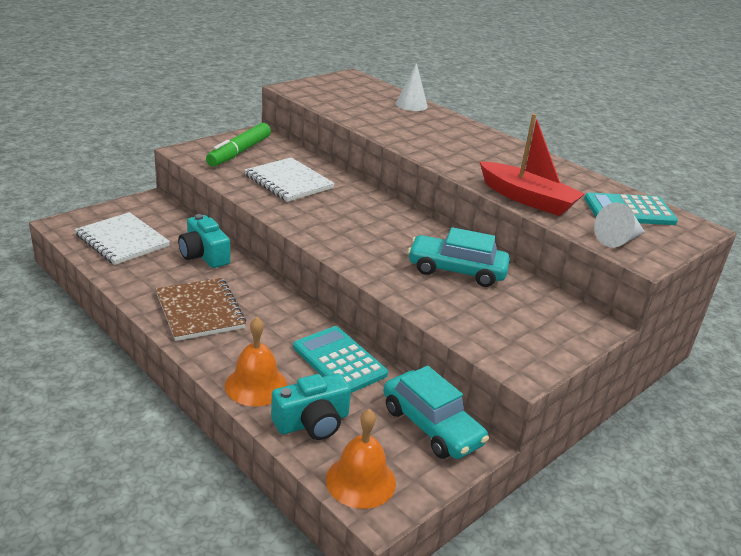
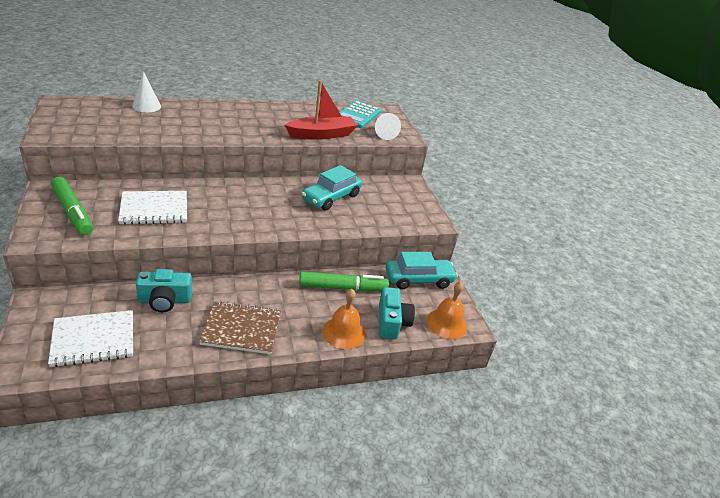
camera: 65 degrees left, 5 degrees up
turquoise calculator [293,326,388,393] -> green marker [299,272,389,291]

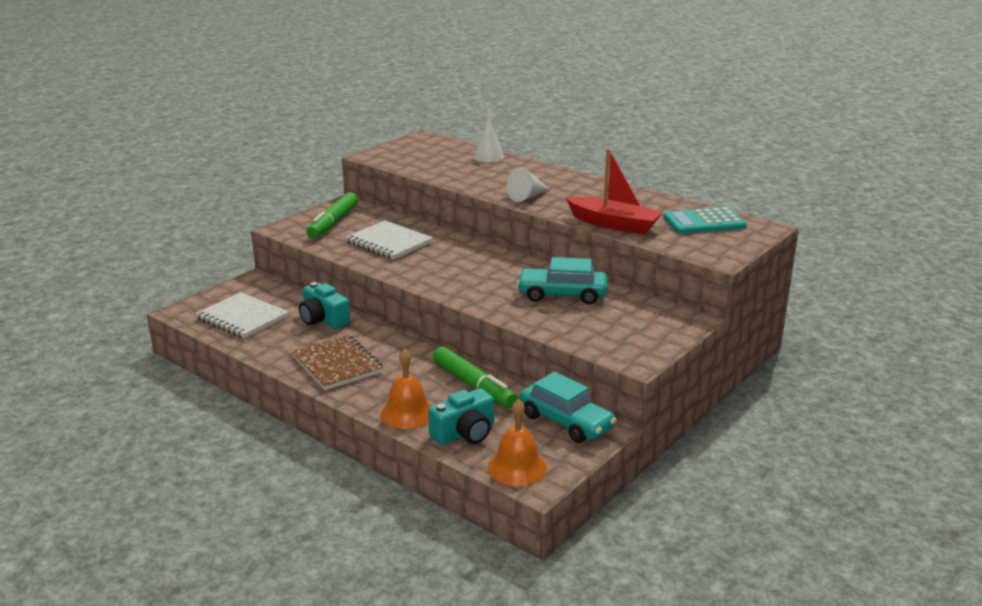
camera: 60 degrees right, 10 degrees down
white cone [375,113,401,140] -> white cone moved to [507,167,550,202]

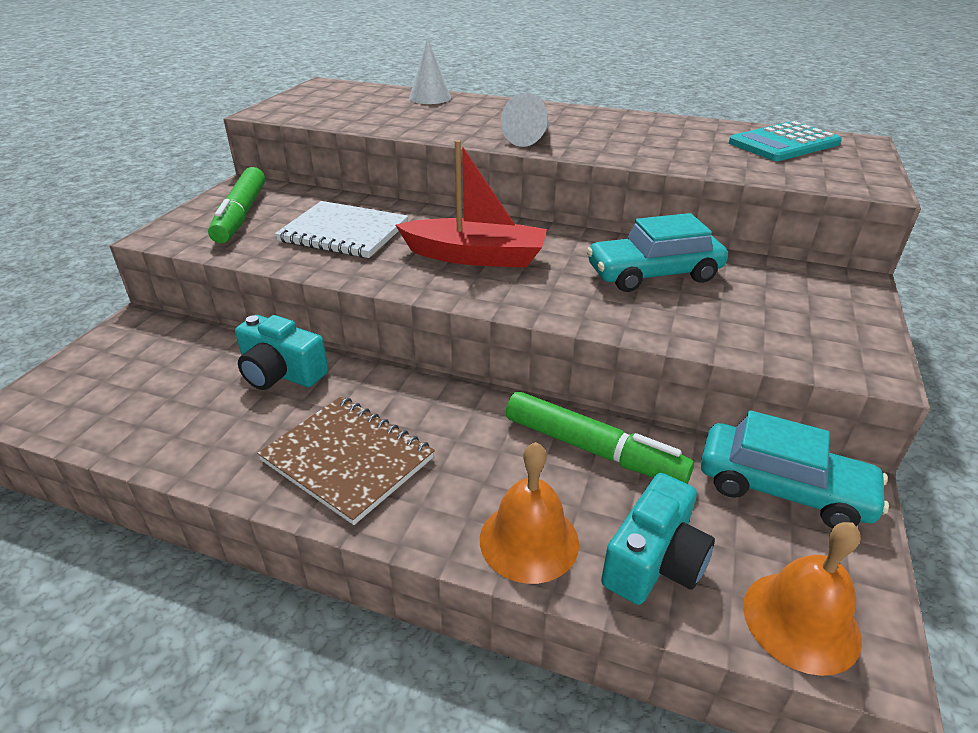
camera: 20 degrees left, 10 degrees up
white notebook [195,292,289,339] -> none
red boat [566,149,663,234] -> red boat moved to [395,140,547,268]

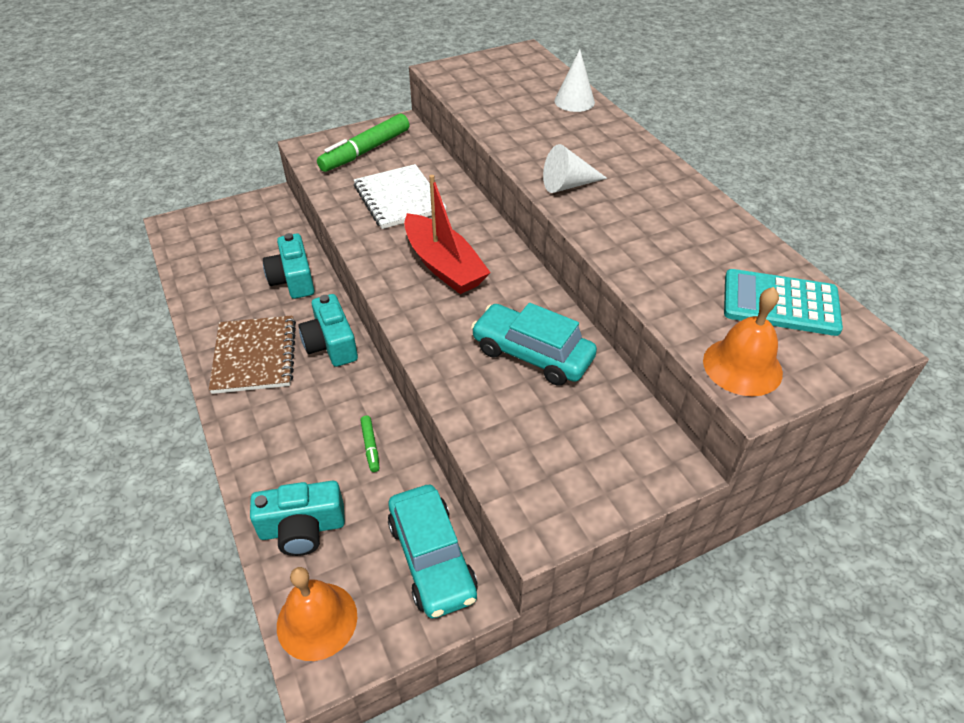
camera: 45 degrees right, 10 degrees up
orange bell [480,442,579,584] -> orange bell moved to [703,287,783,396]
green marker [506,391,694,484] -> green marker [360,416,379,472], size x0.44
none -> turquoise camera [298,294,358,367]

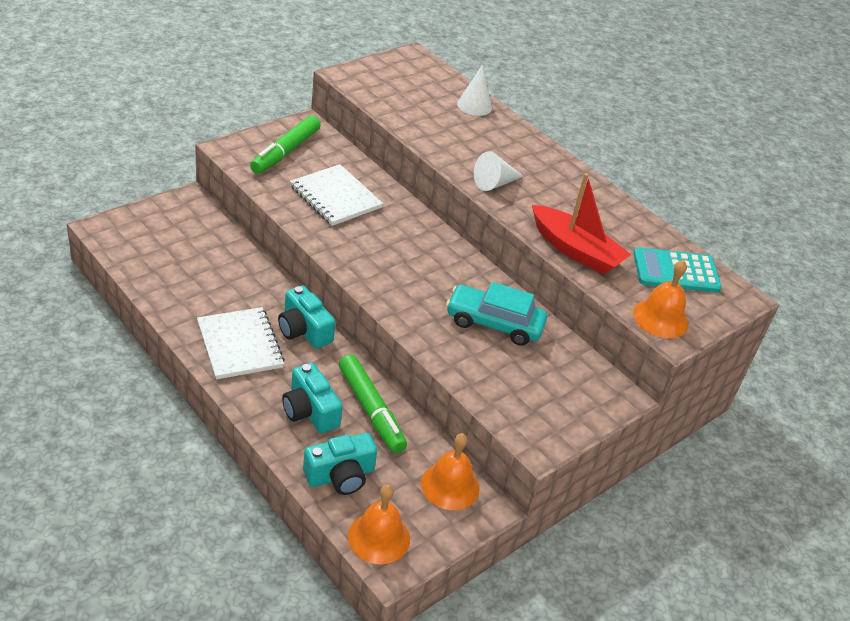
camera: 20 degrees left, 5 degrees down
brown notebook [209,315,296,394] -> white notebook [197,307,285,380]
turquoise camera [263,233,314,299] -> turquoise camera moved to [282,363,343,433]
green marker [360,416,379,472] -> green marker [339,354,407,453], size x2.26
turquoise car [388,485,478,618] -> orange bell [421,433,480,510]
red boat [404,175,491,294] -> red boat moved to [532,173,632,275]

